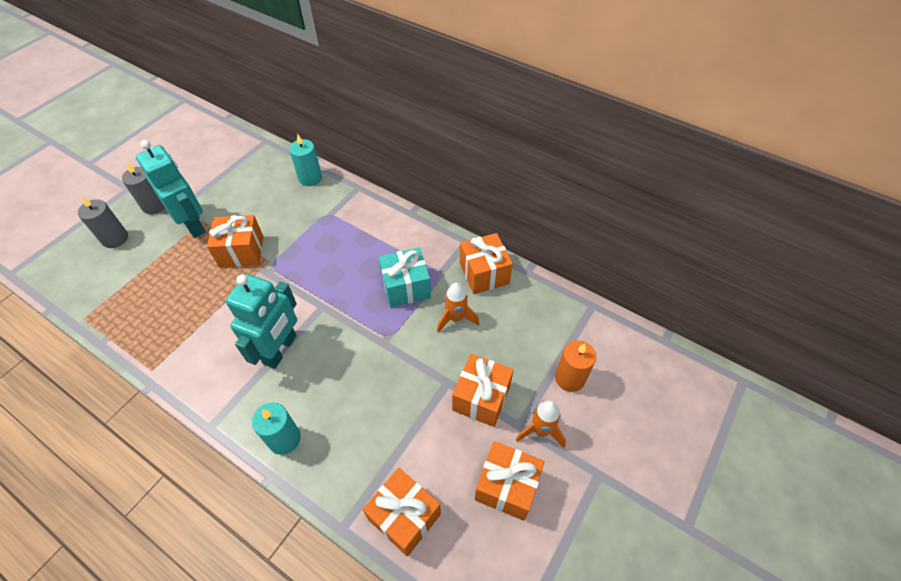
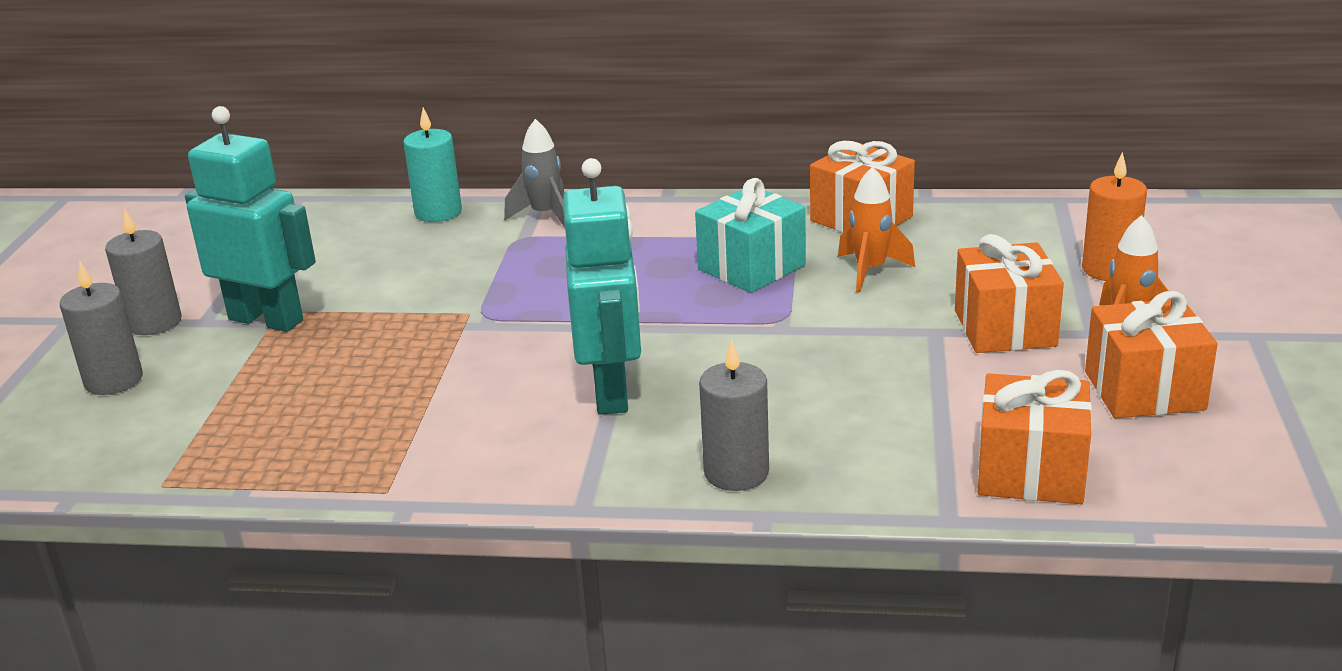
camera: 25 degrees left, 25 degrees down
orange gift [207,215,263,268] -> none
turquoise candle [252,403,301,455] -> grey candle [699,340,769,491]
none -> grey rocket [504,119,565,227]

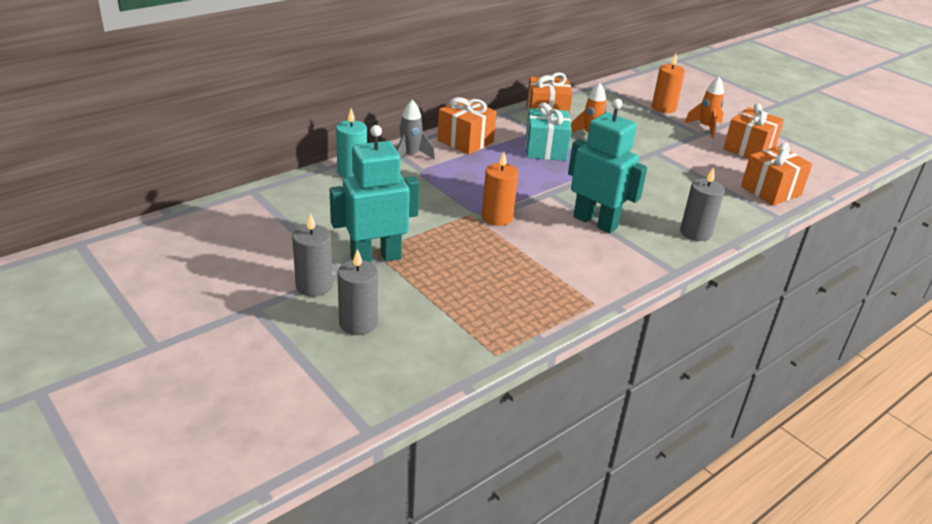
camera: 50 degrees left, 5 degrees up
orange gift [955,234,1064,353] -> orange gift moved to [437,97,496,155]
none -> orange candle [482,152,518,226]

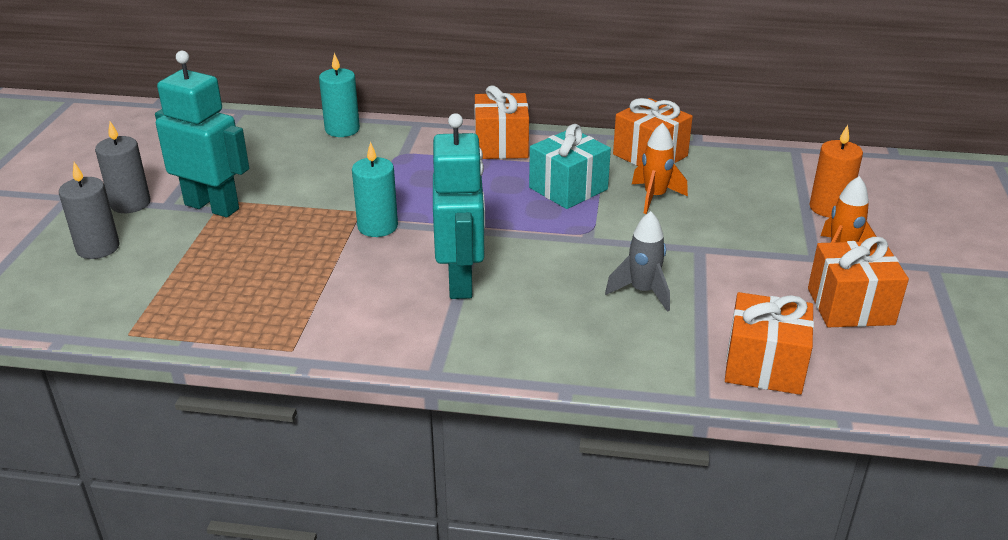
camera: 50 degrees right, 0 degrees up
grey rocket [396,100,435,160] -> grey rocket moved to [605,211,670,312]
orange candle [482,152,518,226] -> turquoise candle [352,142,398,237]
grey candle [680,167,725,241] -> none

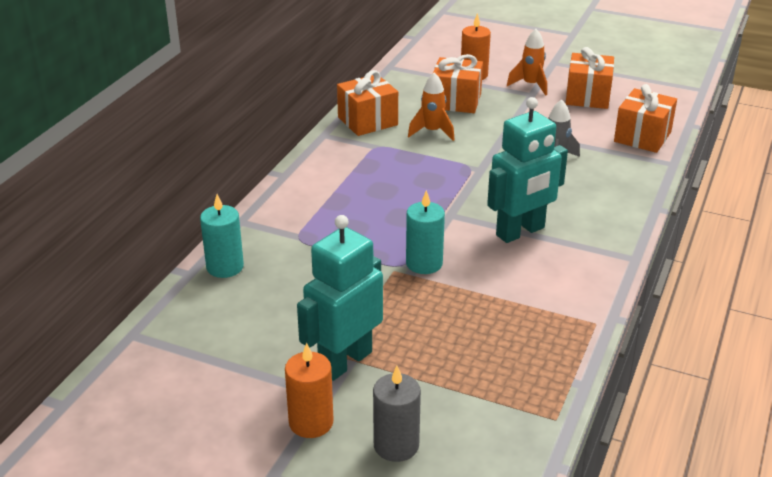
camera: 75 degrees left, 0 degrees up
grey candle [95,121,151,213] -> orange candle [285,343,334,438]
turquoise robot [433,113,485,299] -> turquoise robot turned 135 degrees clockwise [487,97,568,243]
orange gift [474,85,529,159] -> orange gift moved to [433,54,483,113]
turquoise gift [529,124,611,209] -> none

